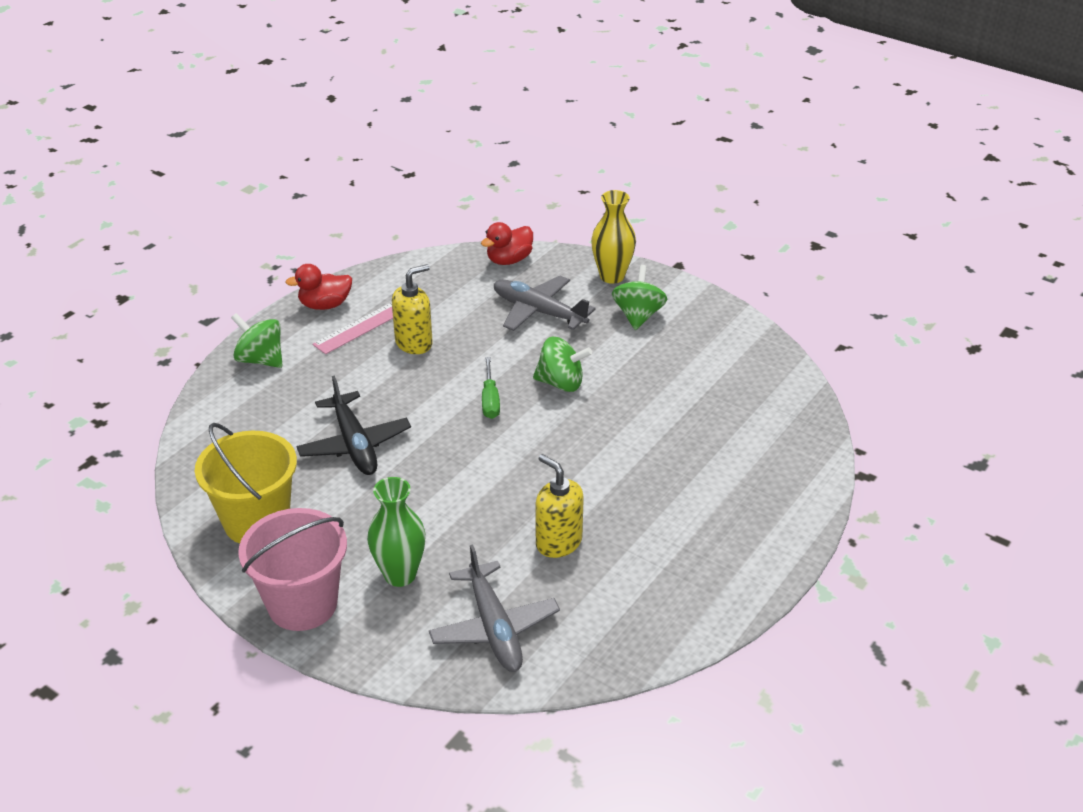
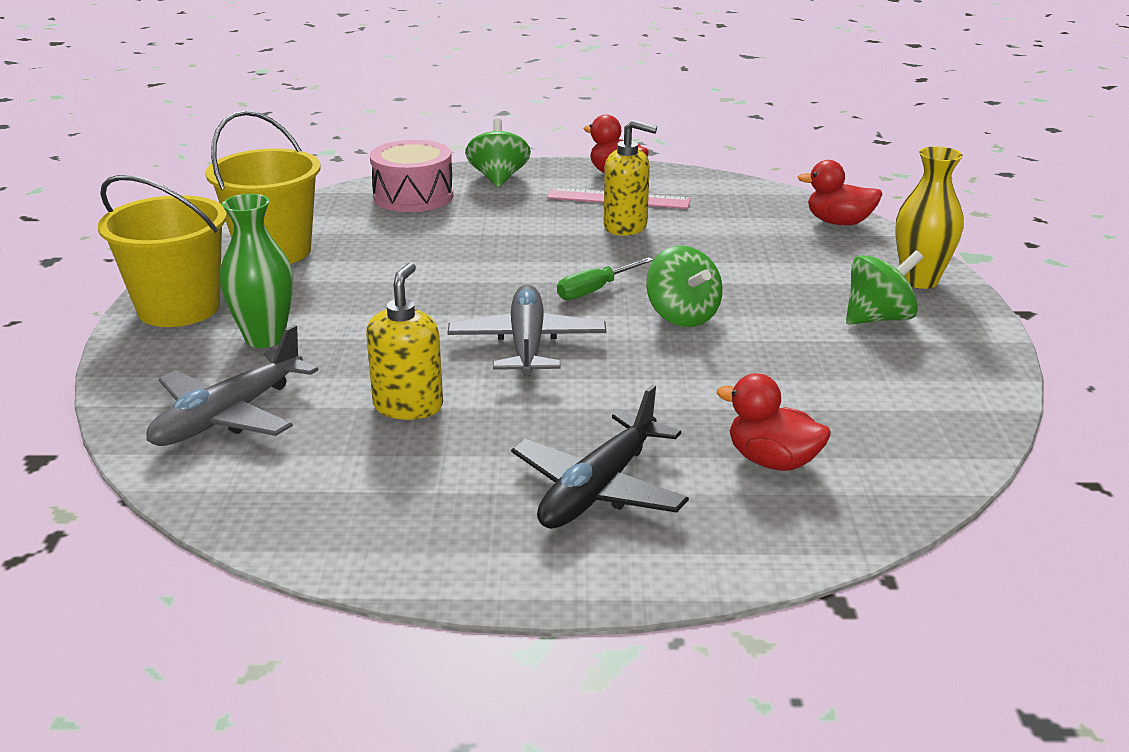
camera: 55 degrees right, 10 degrees down
pink bucket [238,508,347,631] -> yellow bucket [98,175,227,327]
black plane [296,376,411,475] -> black plane moved to [511,385,689,529]
grey plane [494,276,596,331] -> grey plane moved to [448,285,606,376]
none -> pink drum [370,140,453,212]
none -> red duck [717,373,831,471]

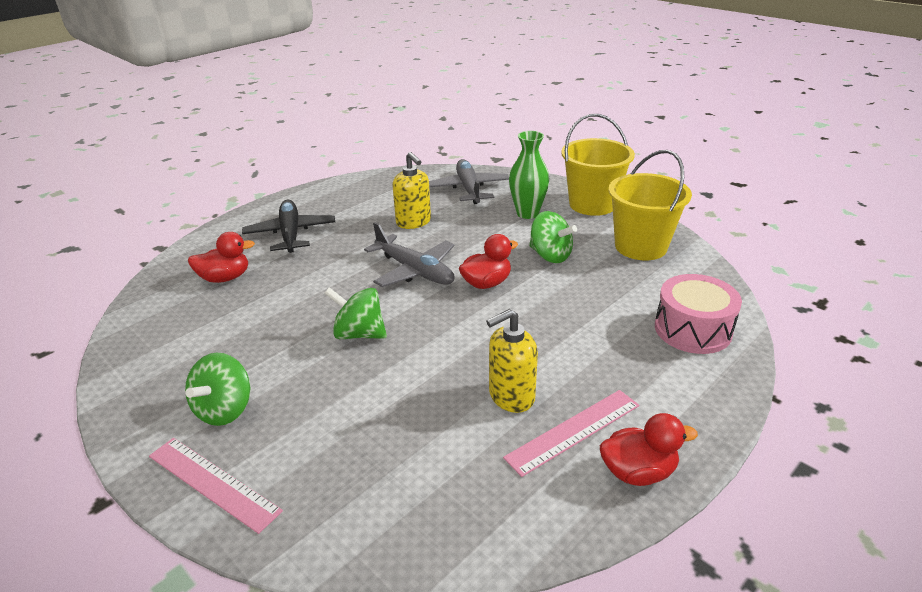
camera: 135 degrees right, 5 degrees up
green spinning top [465,118,531,188] -> green spinning top moved to [529,211,577,263]
green screwdriver [557,257,653,300] -> none
red duck [797,160,882,225] -> red duck moved to [459,234,518,289]
yellow vase [896,146,963,289] -> pink ruler [149,438,283,534]

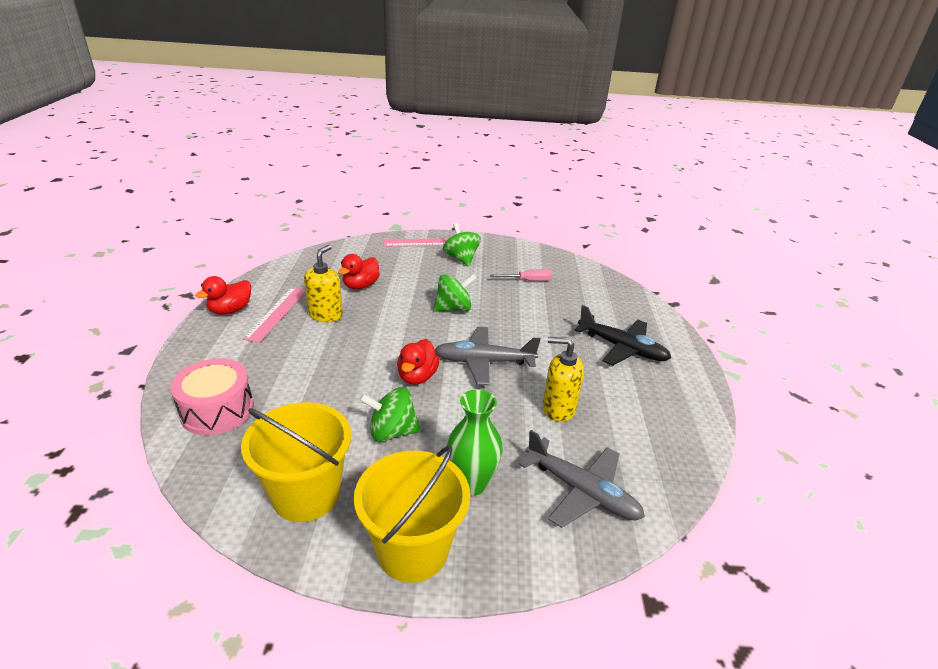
camera: 135 degrees right, 0 degrees up
red duck [188,232,255,283] -> red duck moved to [338,254,380,289]
none -> pink screwdriver [490,269,552,281]

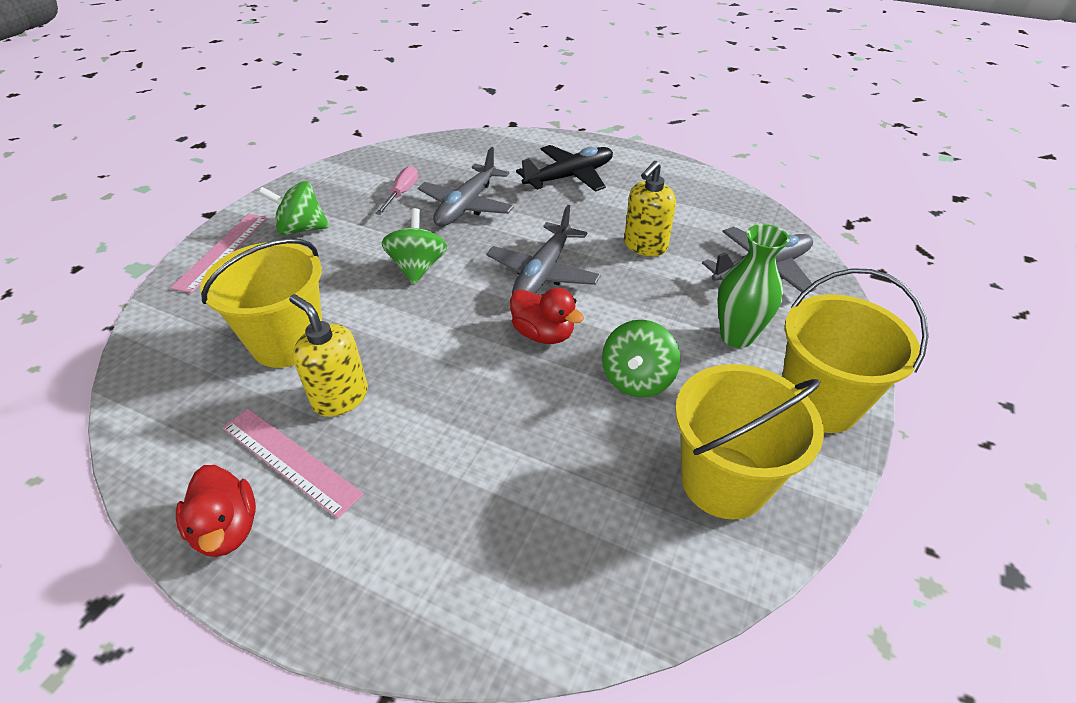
camera: 65 degrees left, 10 degrees up
pink drum [170,358,254,435] -> none
red duck [338,254,380,289] -> yellow bucket [200,238,322,368]
none -> grey plane [418,147,514,227]

